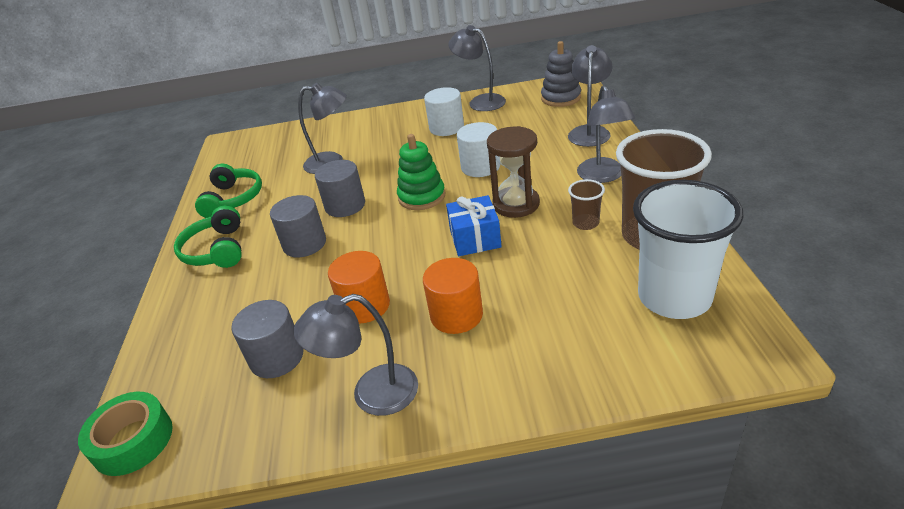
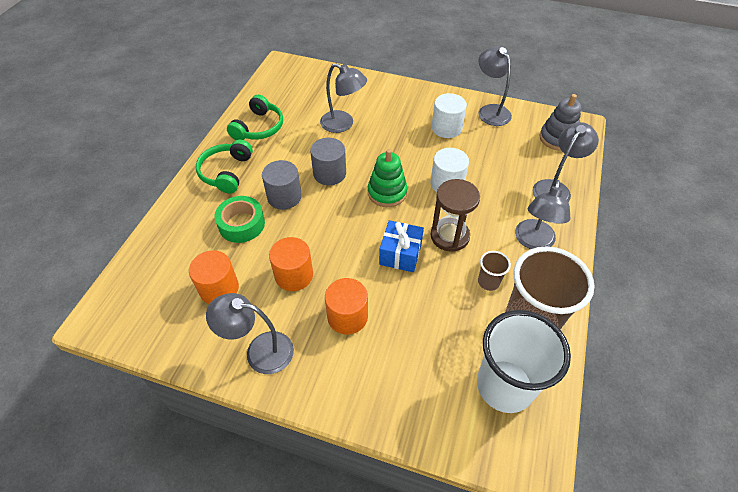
camera: 20 degrees right, 15 degrees up
green tape [78,392,173,476] -> green tape moved to [214,196,265,243]
grey cylinder [231,300,303,378] -> orange cylinder [189,250,239,304]

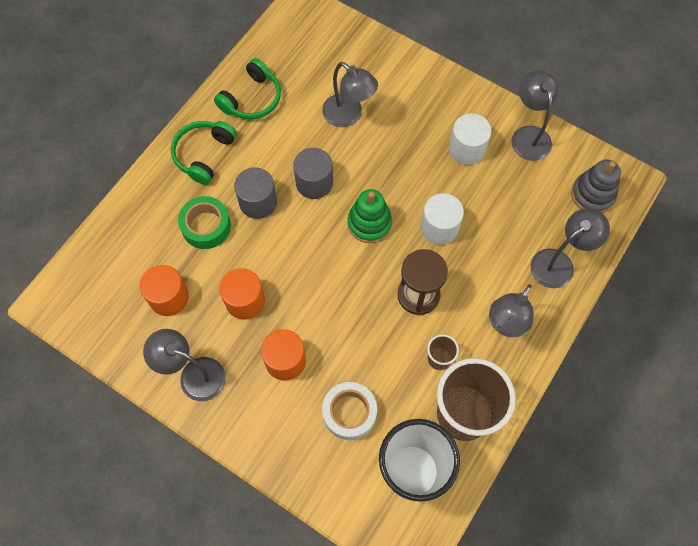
camera: 15 degrees right, 15 degrees up
blue gift [379,220,424,272] -> none
none -> white tape [322,382,377,440]

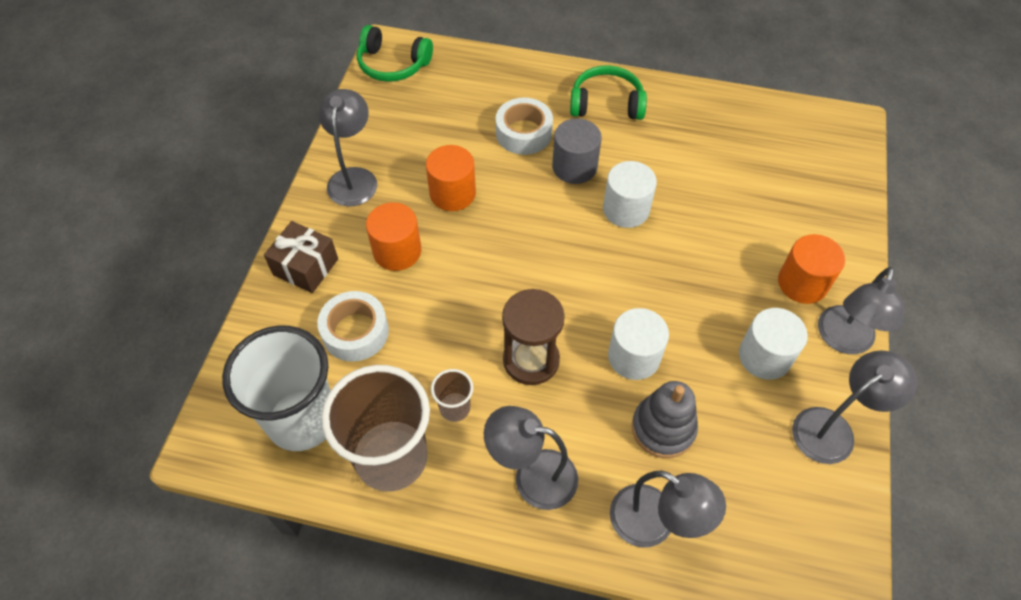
camera: 70 degrees right, 10 degrees down
orange cylinder [140,265,189,316] -> orange cylinder moved to [778,234,845,304]
green tape [178,196,231,249] -> white tape [496,98,553,155]
green headphones [214,58,281,119] -> green headphones moved to [357,25,433,82]
grey cylinder [293,148,333,199] -> white cylinder [603,161,657,228]
grey lamp [322,62,378,127] -> grey lamp moved to [818,267,904,354]
green stacking toy [348,189,392,243] -> none
grey stacking toy [571,159,621,213] -> grey stacking toy moved to [632,381,698,458]
none -> brown gift [264,221,338,293]

